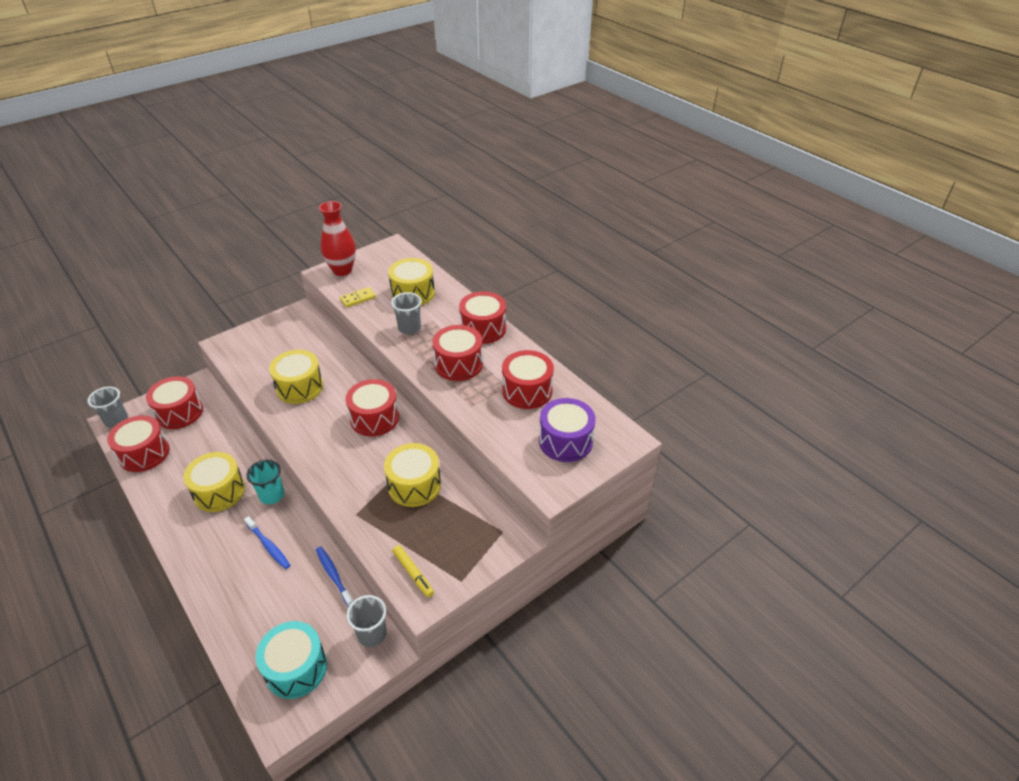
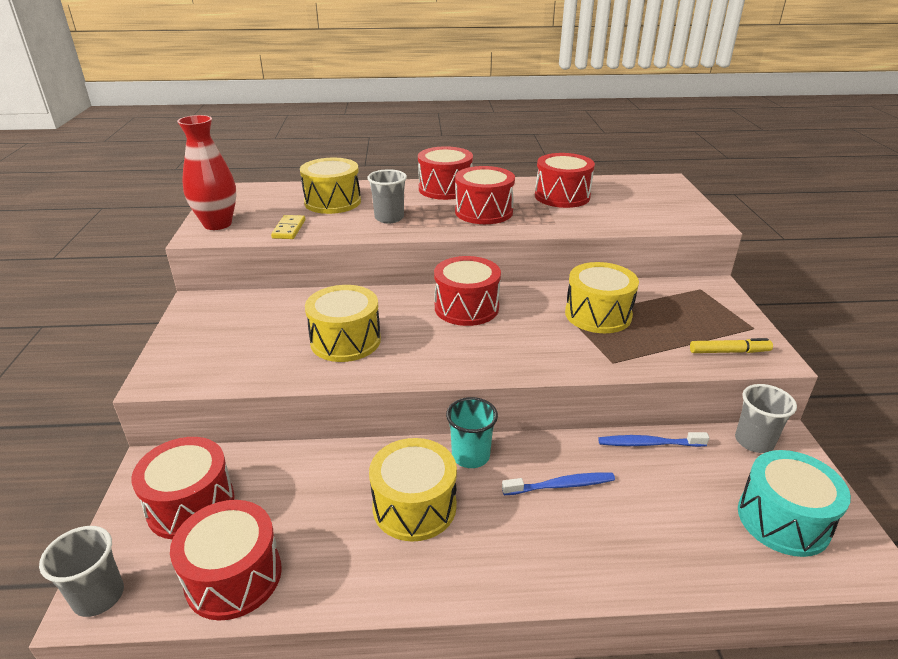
camera: 55 degrees left, 10 degrees down
purple drum [539,398,596,462] -> none

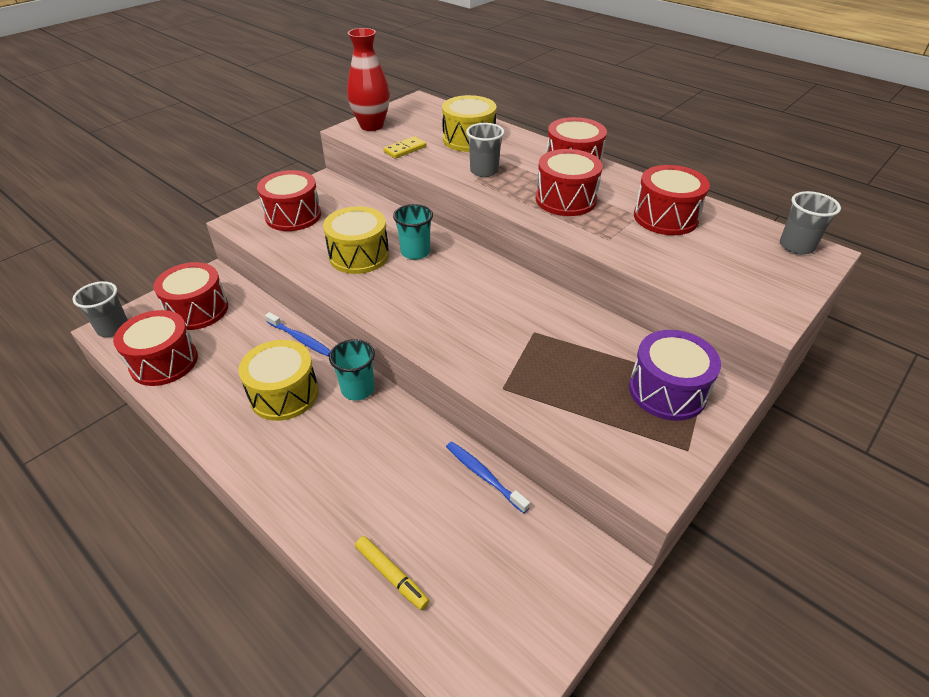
camera: 45 degrees right, 10 degrees up
red drum [434,256,501,326] -> red drum moved to [257,170,321,231]
blue toothbrush [502,473,615,495] -> blue toothbrush moved to [265,312,331,357]
yellow drum [565,262,639,333] -> none
yellow marker [690,338,773,353] -> yellow marker moved to [355,536,429,610]
grey cup [735,384,797,453] -> grey cup moved to [780,191,841,255]
turquoise drum [738,450,851,557] -> none
none -> turquoise cup [393,204,433,260]
none -> purple drum [629,330,721,421]

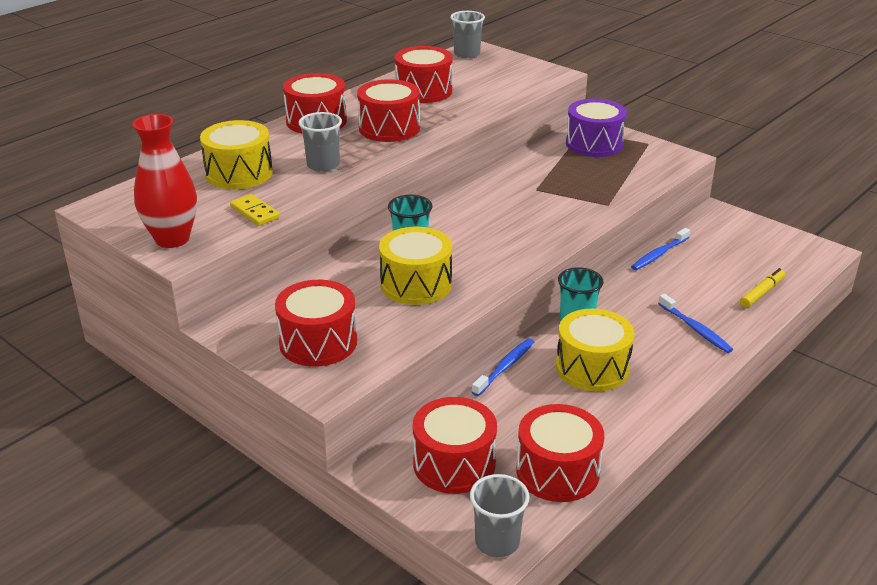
camera: 90 degrees left, 10 degrees down
none -> blue toothbrush [658,294,733,353]

